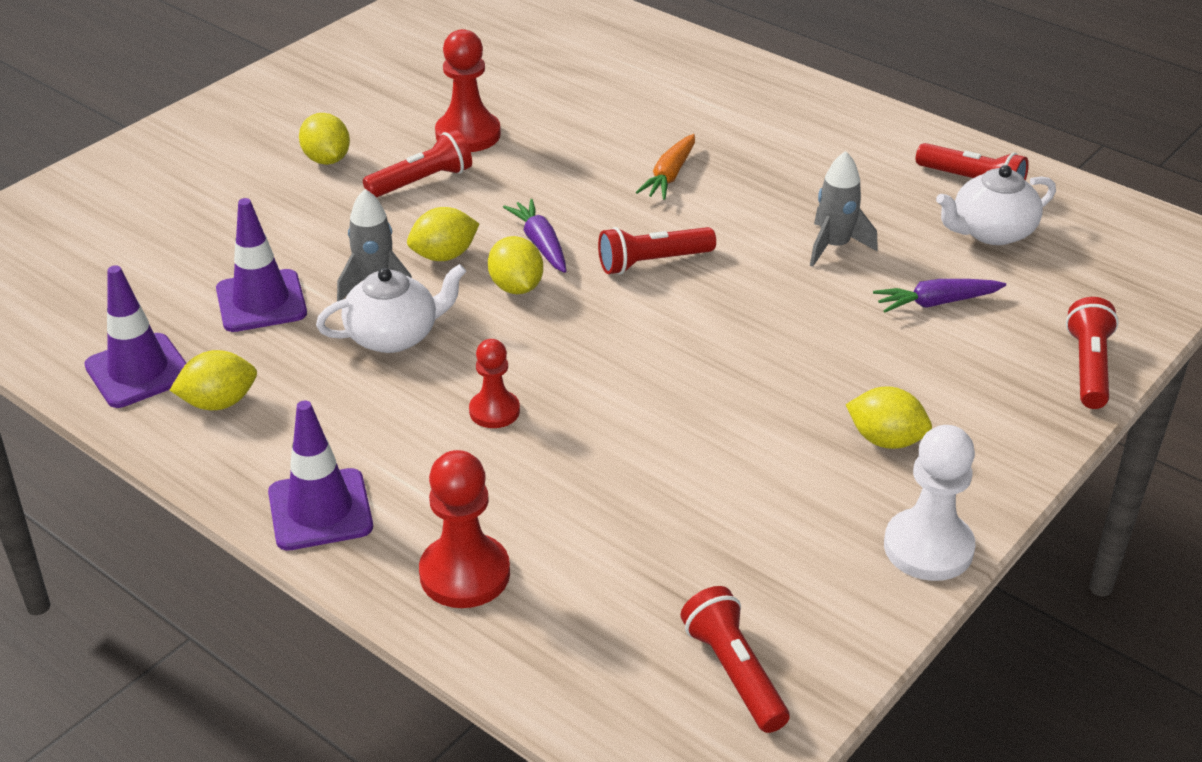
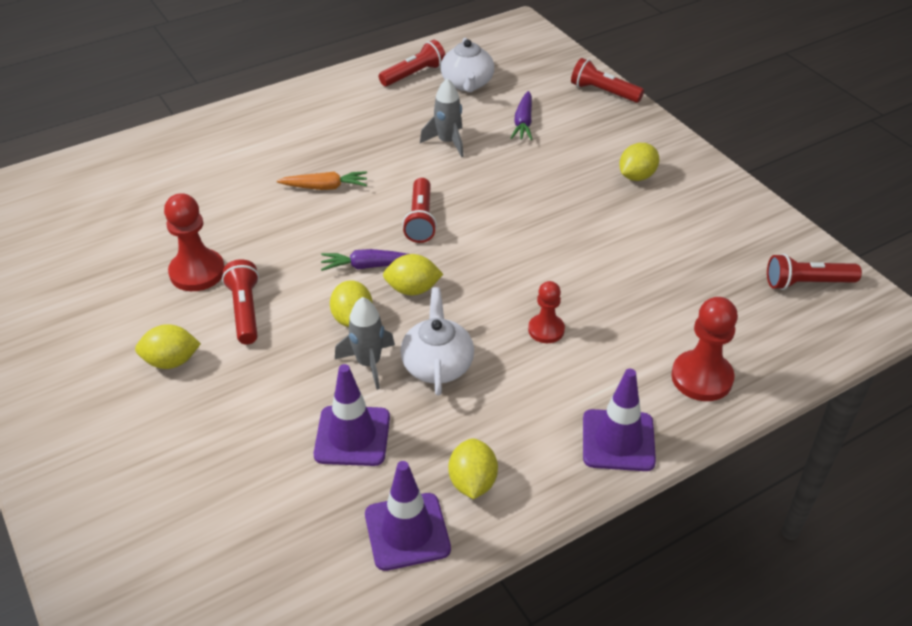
camera: 70 degrees left, 5 degrees up
orange carrot [636,134,695,200] -> orange carrot turned 45 degrees counterclockwise [277,171,367,190]
white pawn [884,425,975,581] -> none

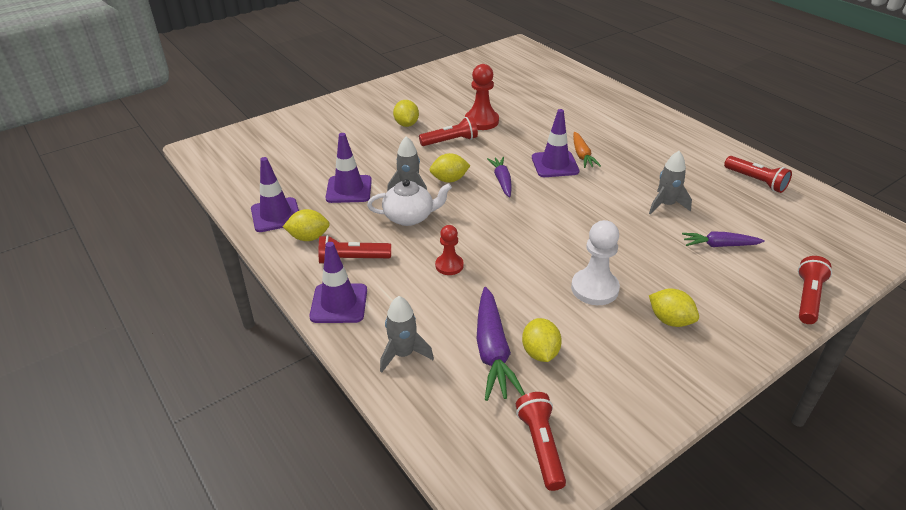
camera: 85 degrees right, 5 degrees down
yellow lemon [383,254,443,295] -> yellow lemon moved to [522,318,562,362]
red flashlight [402,178,437,243] -> red flashlight moved to [319,235,391,263]
white teapot [441,38,494,92] -> none
red pawn [671,297,738,401] -> grey rocket [380,296,434,373]
none -> purple carrot [476,287,525,401]
none -> purple traffic cone [532,109,579,177]
none -> white pawn [571,220,620,305]

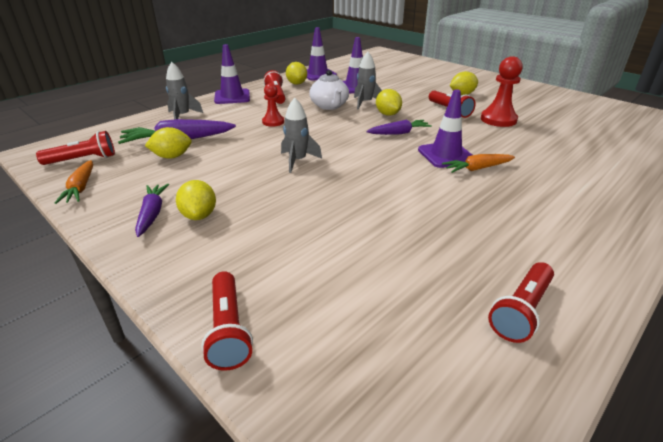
camera: 80 degrees right, 5 degrees down
white pawn [571,220,620,305] -> none
grey rocket [649,151,692,215] -> grey rocket moved to [281,98,322,173]
yellow lemon [649,289,699,327] -> yellow lemon turned 45 degrees counterclockwise [176,180,216,220]
purple carrot [682,232,765,247] -> purple carrot moved to [135,184,169,237]
red flashlight [798,256,832,324] -> red flashlight turned 60 degrees clockwise [201,271,253,371]
none -> orange carrot [55,160,93,204]

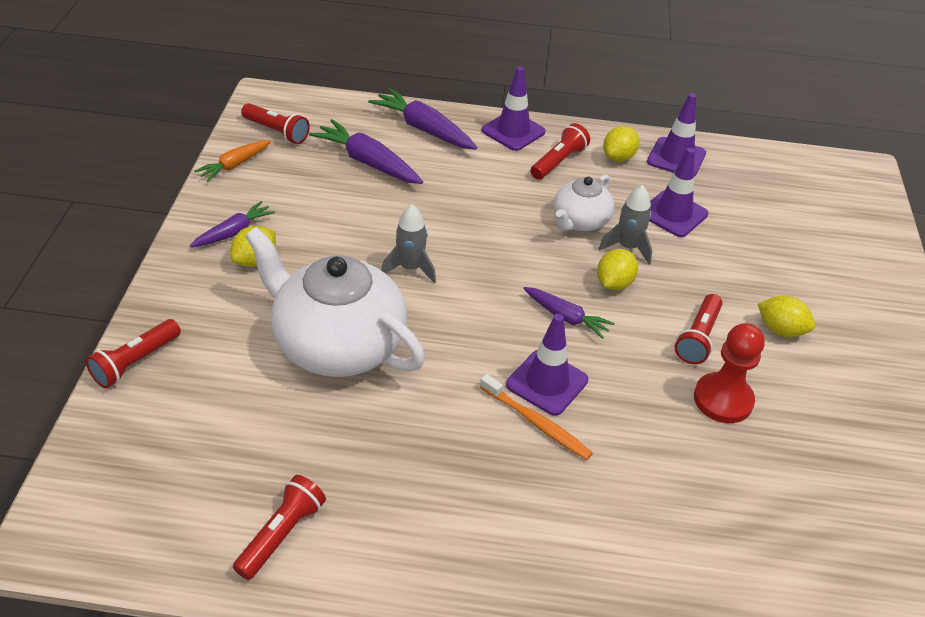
camera: 50 degrees right, 10 degrees up
yellow lemon [145,127,192,159] -> none
grey rocket [166,62,203,120] -> purple carrot [368,88,477,150]
red pawn [262,83,284,127] -> none
orange carrot [442,154,515,173] -> orange toothbrush [480,374,593,460]
red flashlight [488,262,554,343] -> red flashlight turned 120 degrees clockwise [233,475,326,580]
none -> white teapot [245,227,425,377]

